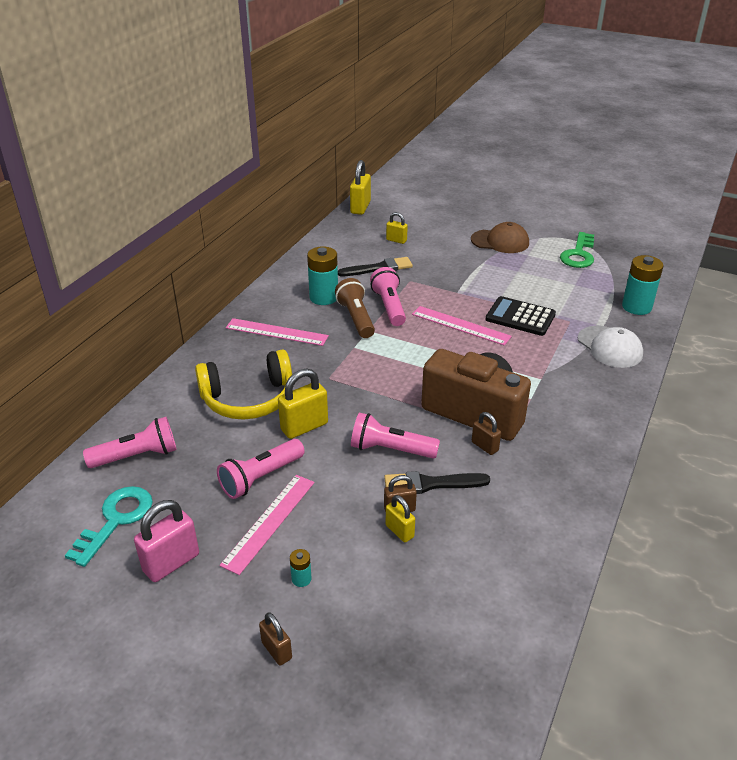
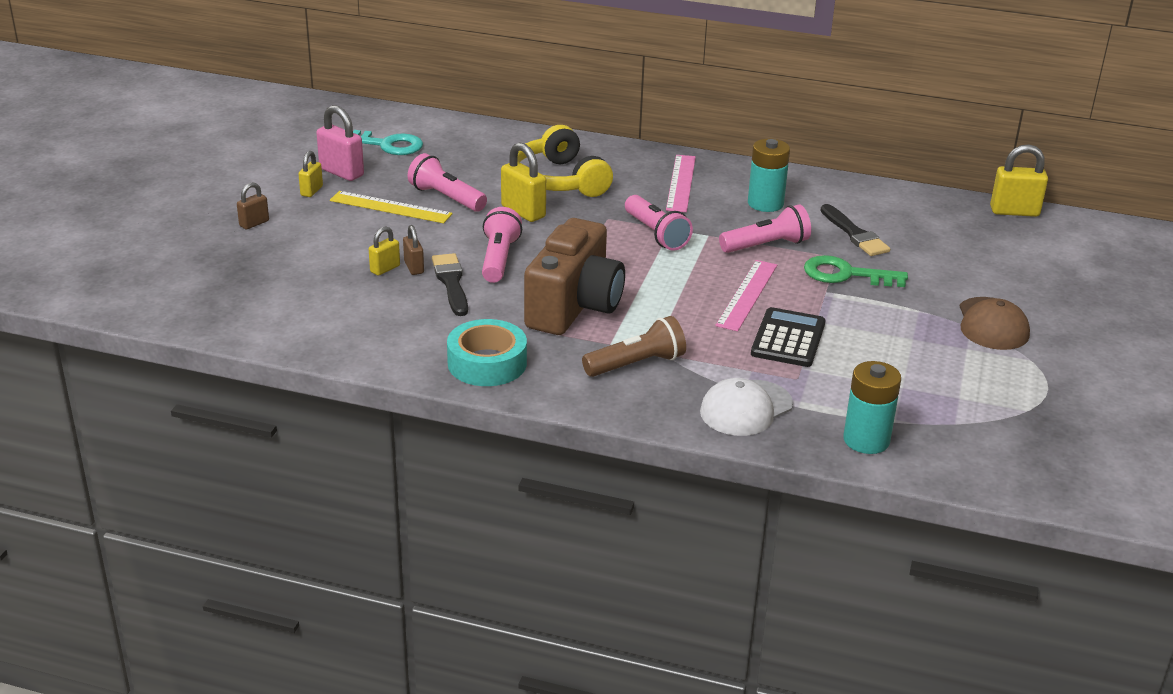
camera: 80 degrees right, 5 degrees down
pink flashlight [83,417,177,468] -> pink flashlight moved to [625,195,693,251]
pink ruler [220,475,315,575] -> yellow ruler [330,191,453,223]
turquoise battery [290,549,312,587] -> none
brown flashlight [335,278,375,338] -> brown flashlight moved to [582,316,686,377]
yellow padlock [386,212,408,244] -> yellow padlock moved to [299,151,323,197]
brown padlock [472,412,501,455] -> none
green key [560,232,594,268] -> green key moved to [804,255,908,287]
none -> turquoise tape [447,319,527,386]

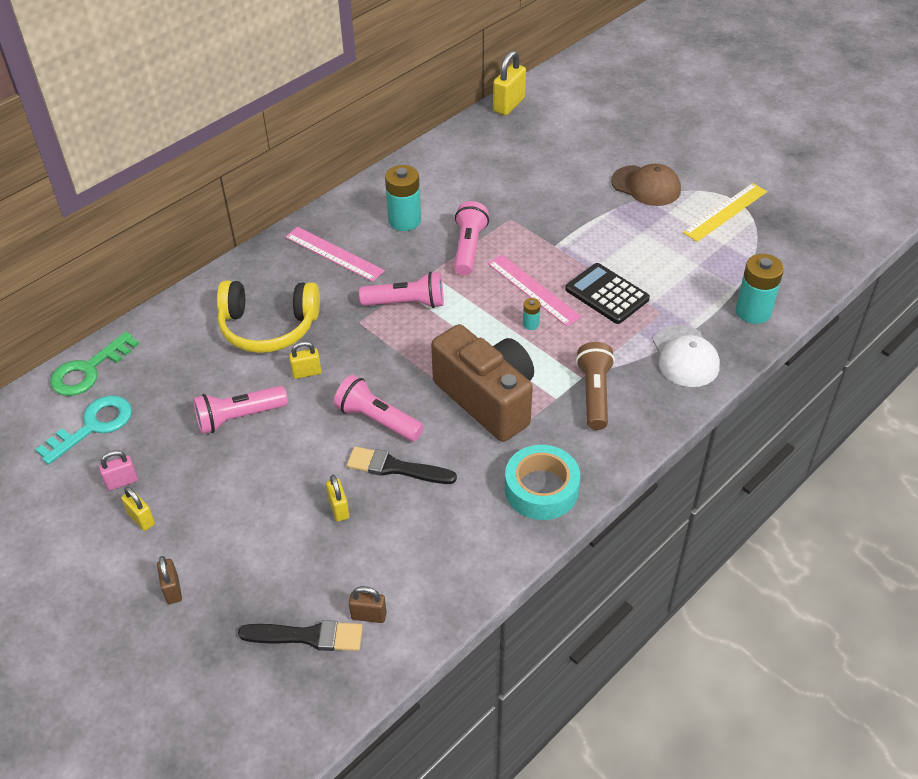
camera: 60 degrees left, 15 degrees up
pink padlock [316,105,364,181] -> pink padlock [99,450,138,491], size x0.59
yellow ruler [330,191,453,223] -> yellow ruler moved to [683,183,767,242]
brown padlock [403,225,424,275] -> brown padlock moved to [349,586,387,623]
yellow padlock [501,142,546,222] -> yellow padlock [289,341,321,379], size x0.59
green key [804,255,908,287] -> green key moved to [50,332,139,396]
black brush [820,204,890,256] -> black brush moved to [238,620,363,651]
none -> turquoise battery [523,298,540,330]

